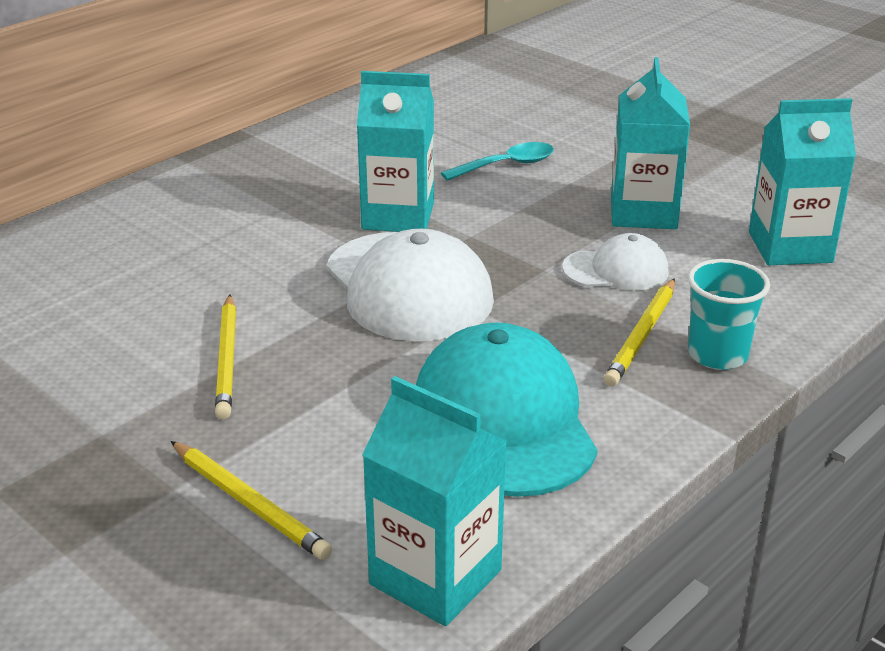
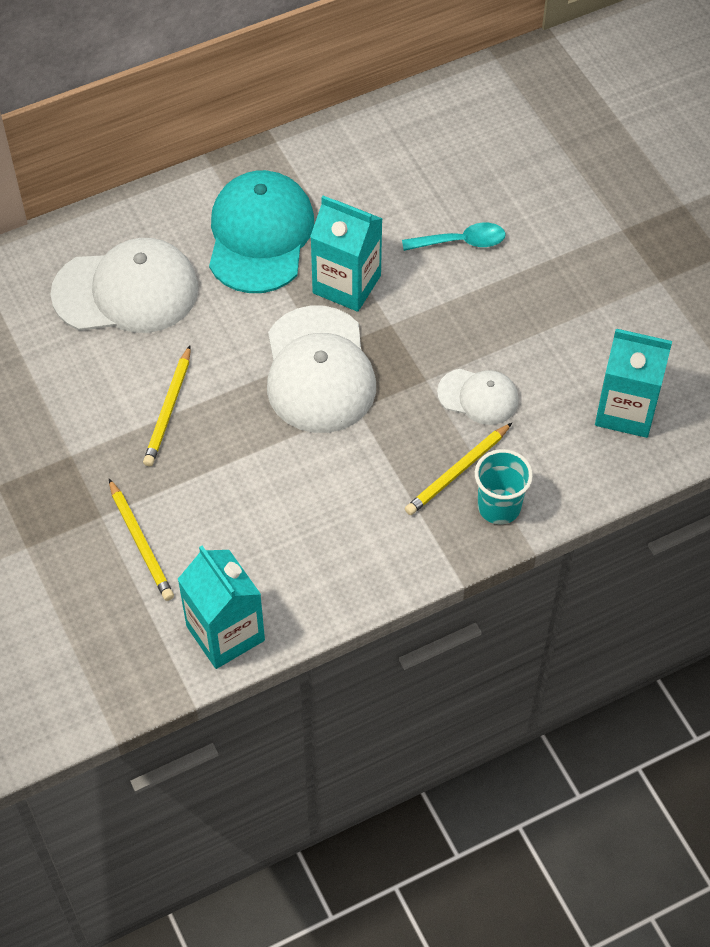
camera: 20 degrees right, 25 degrees up
turquoise cap [416,322,597,497] -> turquoise cap moved to [209,170,314,293]
turquoise carton [611,57,690,229] -> none
none -> white cap [51,238,198,333]

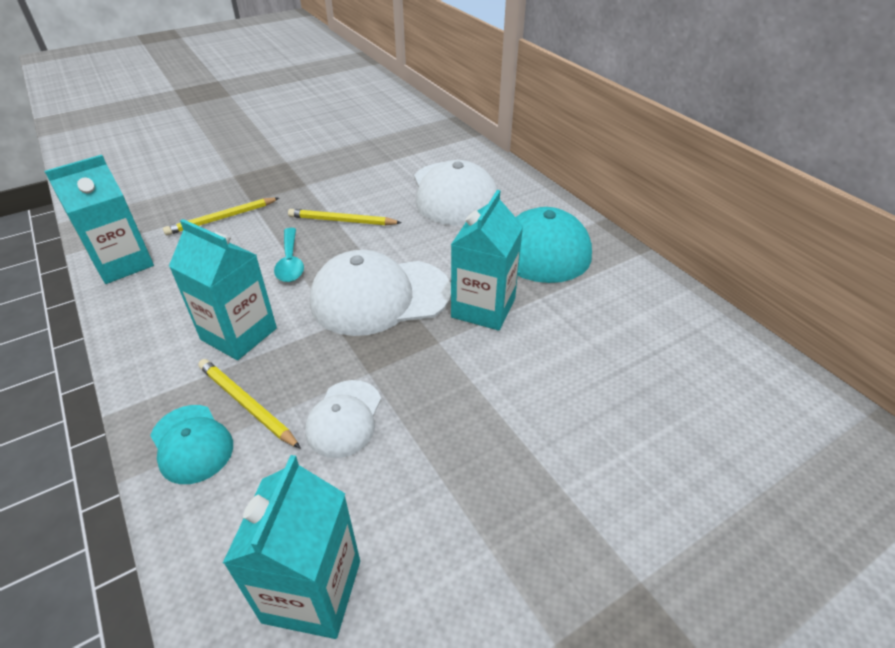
camera: 85 degrees right, 15 degrees down
turquoise spoon [402,223,506,251] -> turquoise spoon moved to [274,228,304,282]
turquoise cup [475,449,533,524] -> turquoise cap [150,405,233,484]
none -> turquoise carton [169,219,277,360]

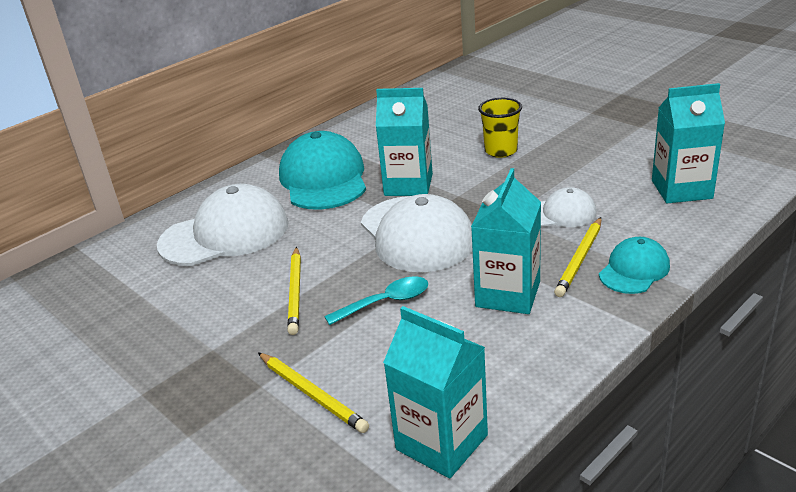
camera: 100 degrees left, 10 degrees down
none -> yellow cup [478,98,522,158]

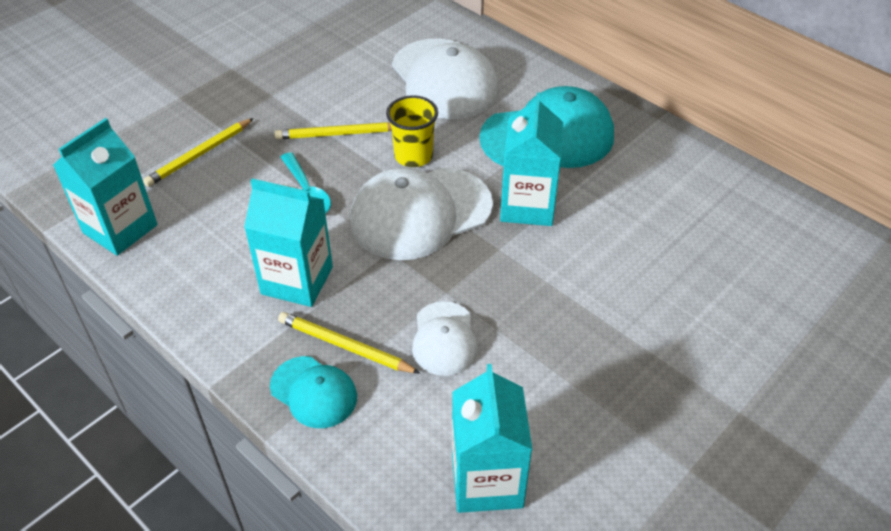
camera: 85 degrees right, 15 degrees up
yellow cup [478,98,522,158] -> yellow cup moved to [386,95,438,167]

